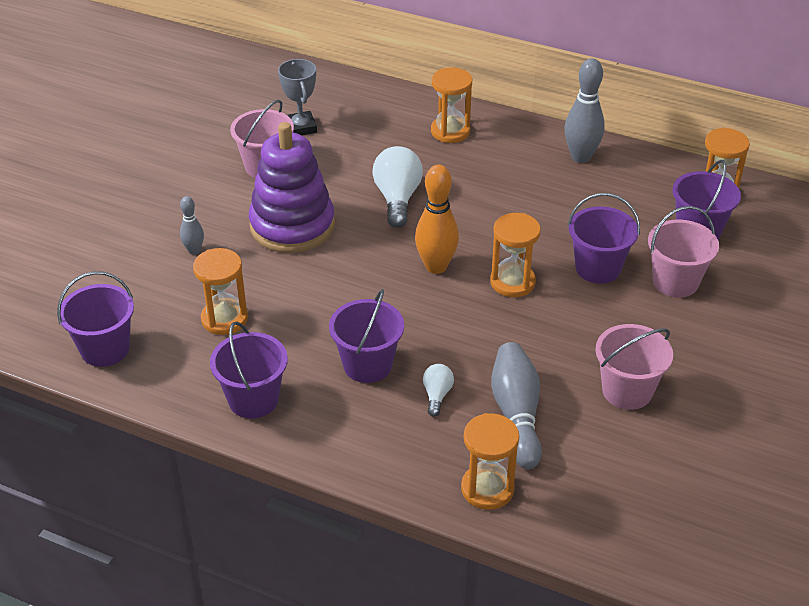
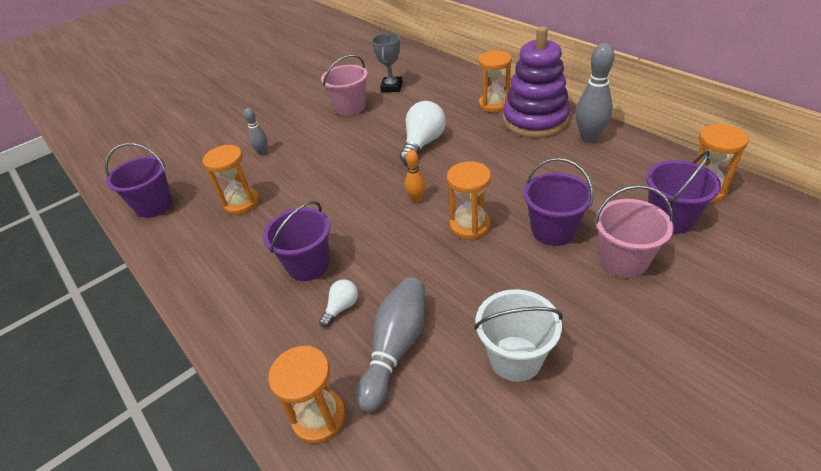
camera: 30 degrees right, 0 degrees up
purple bucket [210,321,288,419] -> none
purple stacking toy [249,122,335,253] -> purple stacking toy moved to [503,26,570,138]
orange bowling pin [415,165,459,274] -> orange bowling pin [405,150,425,202], size x0.55
pink bucket [595,324,673,410] -> white bucket [474,289,563,382]

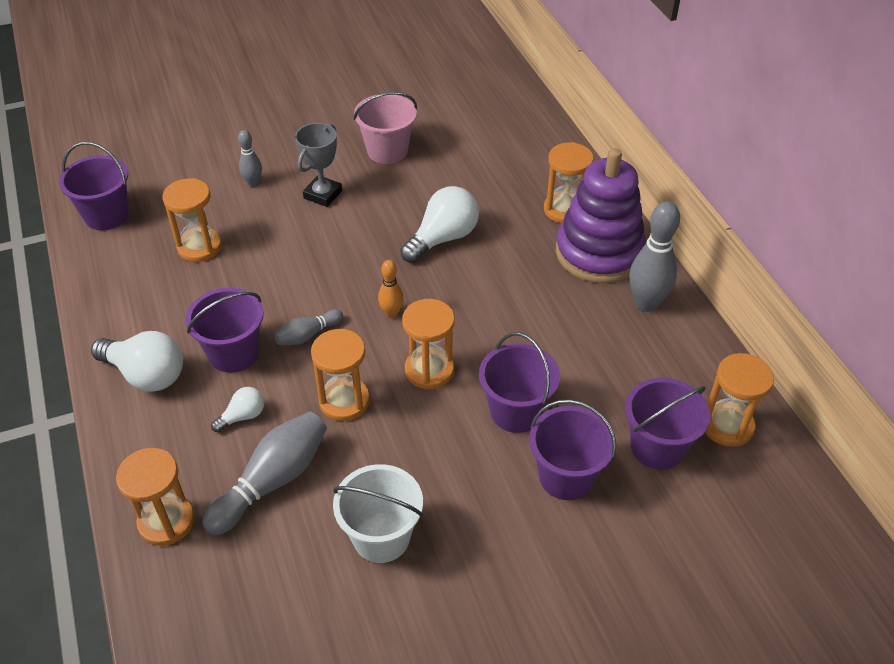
camera: 15 degrees right, 5 degrees up
grey trophy [372,33,403,92] -> grey trophy moved to [295,123,342,207]
pink bucket [594,185,673,278] -> purple bucket [529,399,617,500]
none -> white light bulb [91,331,183,392]
none -> grey bowling pin [274,309,343,345]
none -> orange hourglass [311,329,370,421]

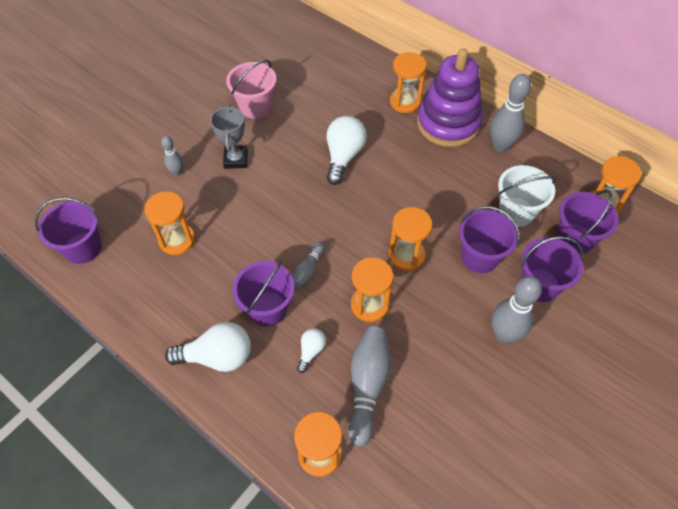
camera: 30 degrees left, 10 degrees up
white bucket [333,464,423,563] -> white bucket moved to [498,165,557,227]
orange bowling pin [378,260,404,318] -> none
none -> grey bowling pin [492,276,542,344]

